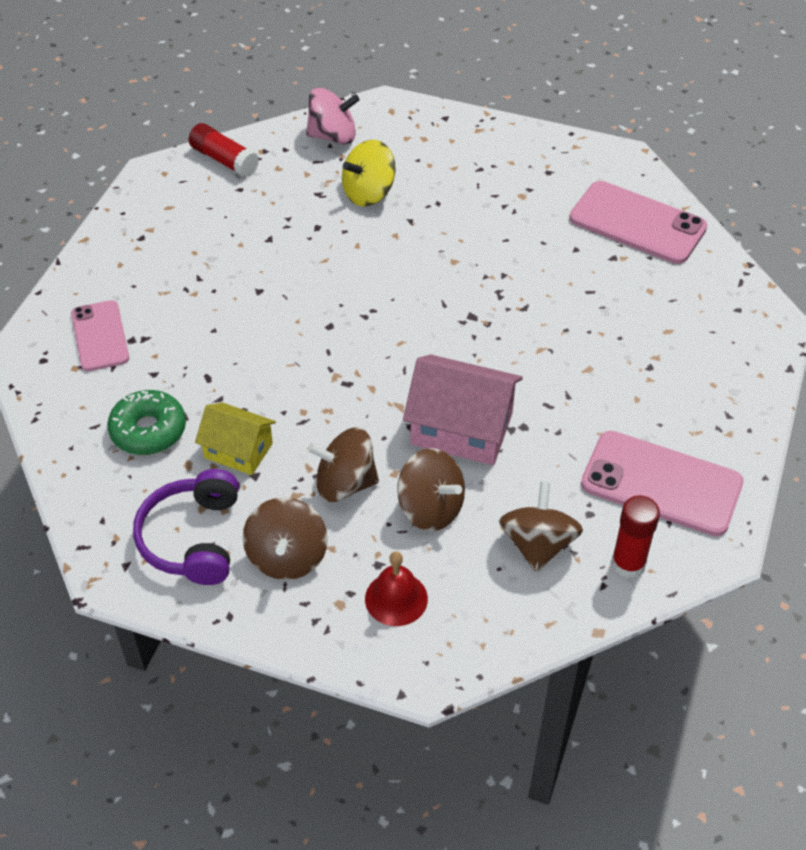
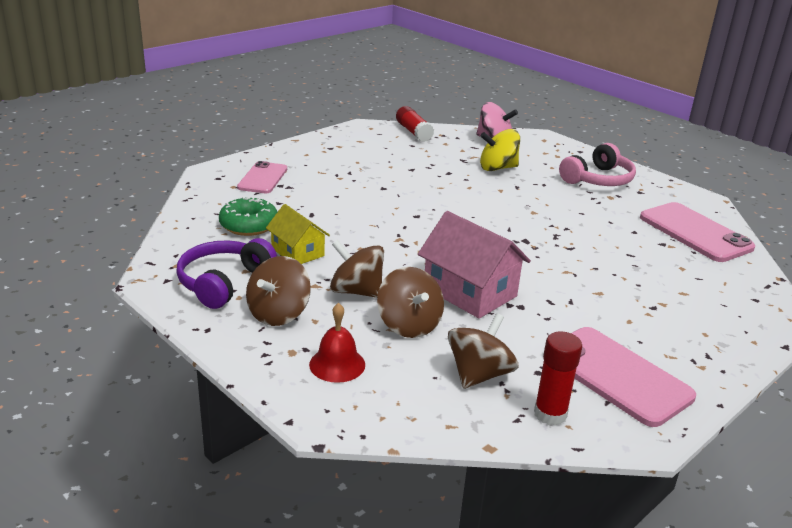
camera: 25 degrees right, 20 degrees down
none -> pink headphones [559,143,636,186]

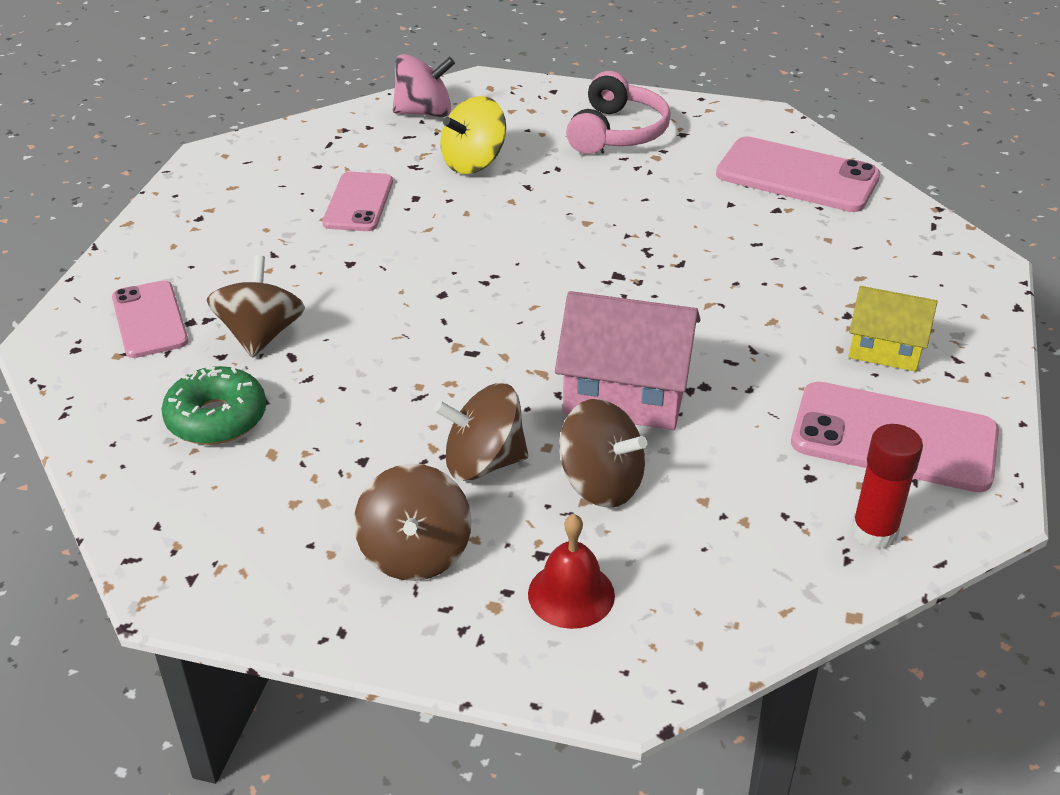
camera: 30 degrees left, 10 degrees up
purple headphones [176,238,277,309] -> none
yellow house [266,204,330,264] -> yellow house moved to [848,286,938,372]
red glue stick [396,106,434,142] -> none
brown spinning top [448,313,518,389] -> brown spinning top moved to [206,255,305,358]
none -> pink phone [322,172,393,231]

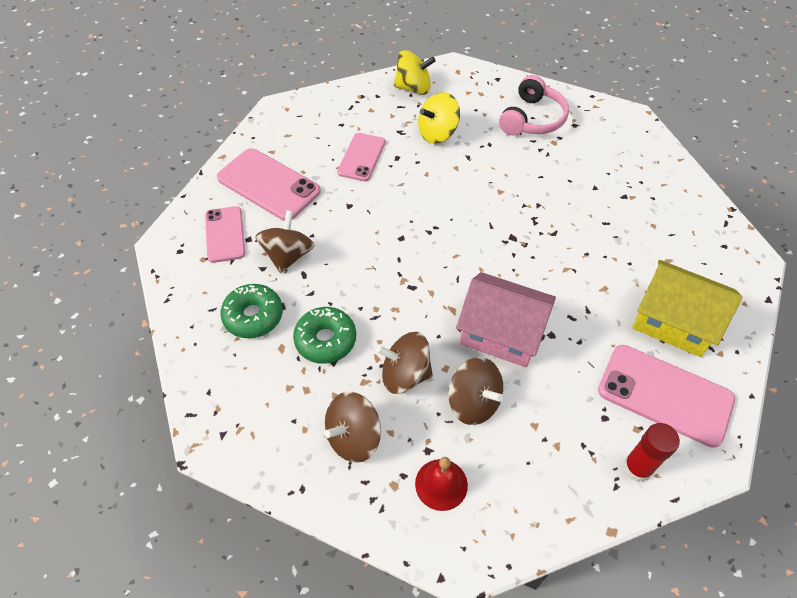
camera: 10 degrees right, 15 degrees up
brown spinning top [354,464,472,581] -> brown spinning top turned 45 degrees clockwise [324,392,381,463]
pink spinning top [393,54,455,117] -> yellow spinning top [394,50,436,95]
pink phone [716,136,880,212] -> pink phone moved to [217,148,321,221]
yellow house [848,286,938,372] -> yellow house [632,260,742,357], size x1.61
none -> green donut [293,307,356,364]

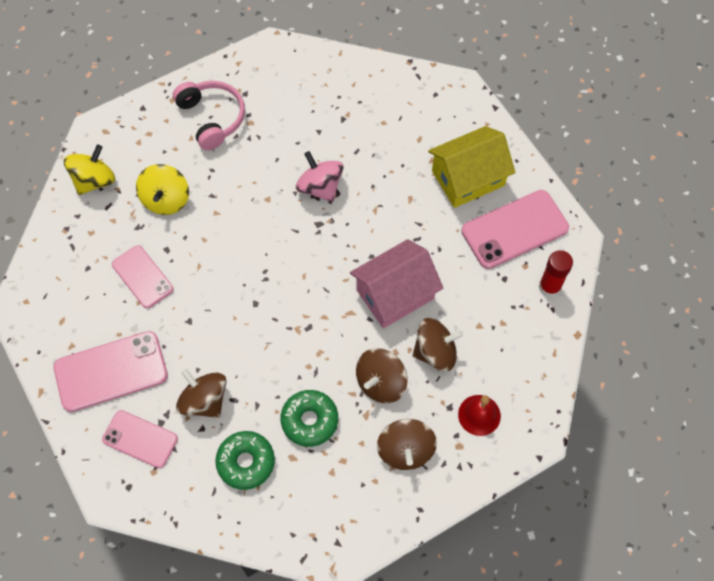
camera: 55 degrees left, 10 degrees up
none -> pink spinning top [296,151,344,202]

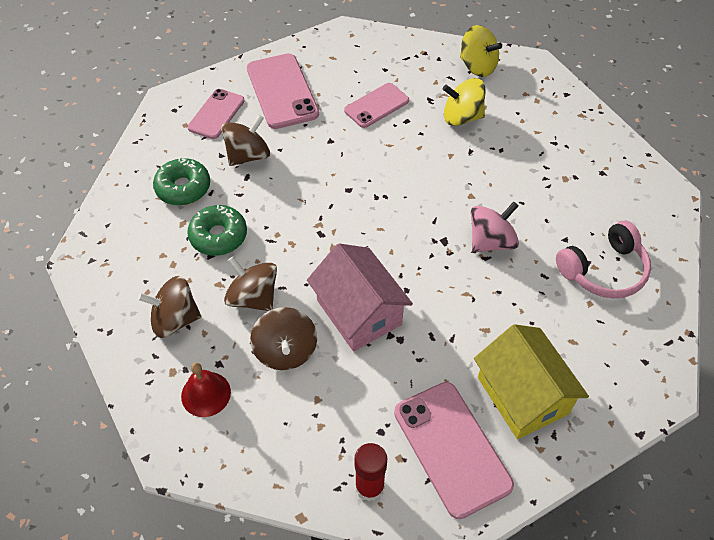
camera: 90 degrees right, 10 degrees down
pink headphones [173,81,245,150] -> pink headphones moved to [556,221,651,298]

